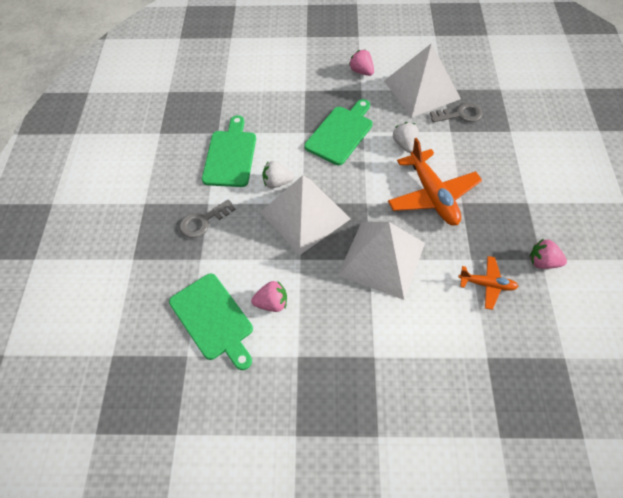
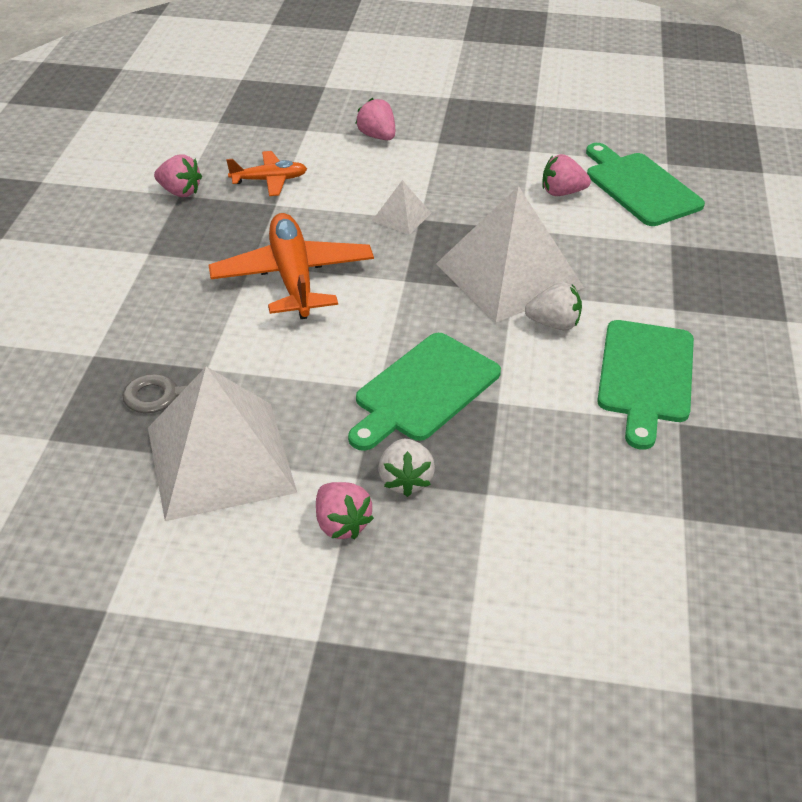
camera: 175 degrees left, 15 degrees down
grey key [179,199,236,238] -> none
white pyramid [338,222,425,300] -> white pyramid [372,180,431,235], size x0.44
white strawberry [393,122,419,153] -> white strawberry moved to [378,439,435,497]
orange plane [458,256,519,310] -> orange plane turned 150 degrees clockwise [226,151,307,196]
none -> pink strawberry [355,98,395,140]

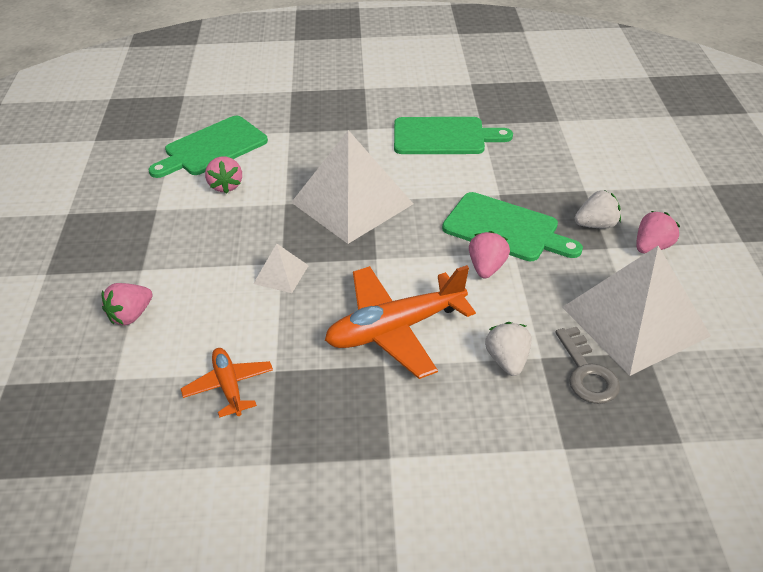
camera: 100 degrees left, 0 degrees up
pink strawberry [154,155,202,197] -> pink strawberry moved to [469,231,510,278]
white strawberry [525,282,582,330] -> white strawberry moved to [485,322,531,376]

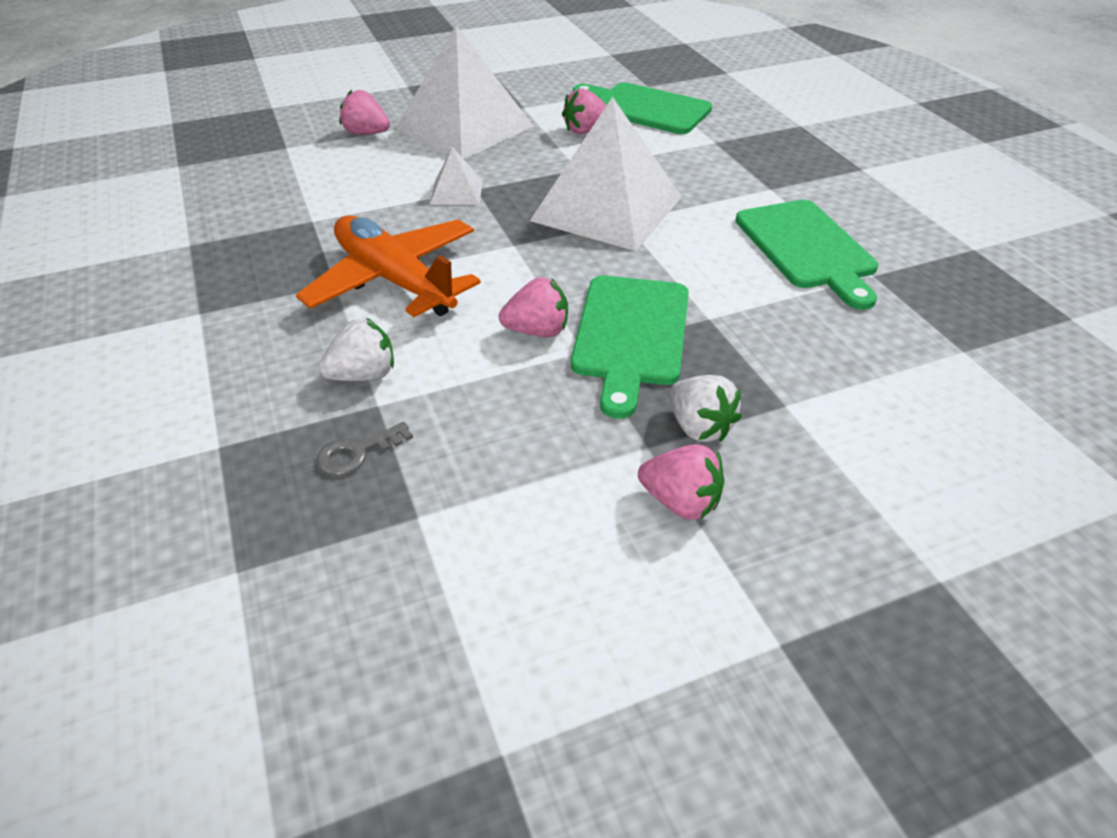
camera: 70 degrees right, 0 degrees up
orange plane [181,348,273,418] -> none
grey key [555,327,620,404] -> grey key [317,422,413,475], size x0.66
white pyramid [562,246,711,376] -> white pyramid moved to [395,26,534,159]

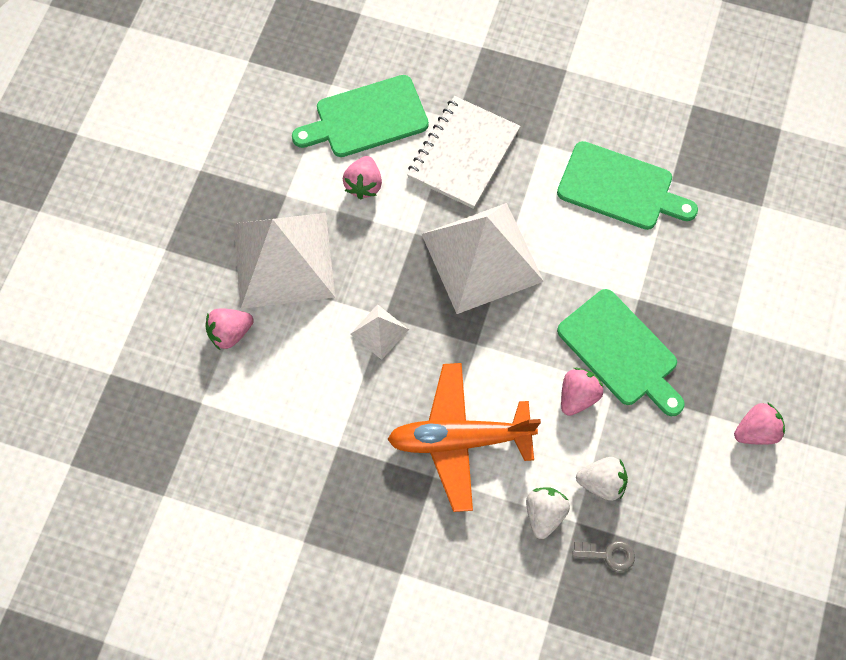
camera: 50 degrees left, 25 degrees up
grey key [317,422,413,475] -> grey key turned 90 degrees counterclockwise [573,541,635,571]
white strawberry [669,375,742,442] -> white strawberry moved to [576,457,628,501]
none -> white notebook [407,96,520,209]

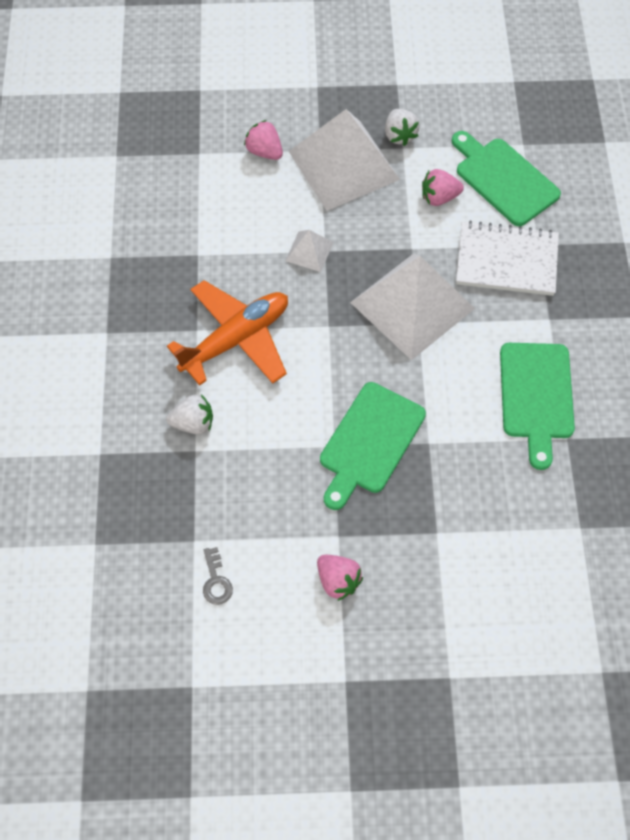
camera: 70 degrees right, 5 degrees down
orange plane [387,363,541,512] -> orange plane turned 75 degrees clockwise [167,280,288,386]
pink strawberry [561,368,603,416] -> none
grey key [573,541,635,571] -> grey key moved to [203,547,233,605]
white strawberry [576,457,628,501] -> white strawberry moved to [385,109,420,146]

